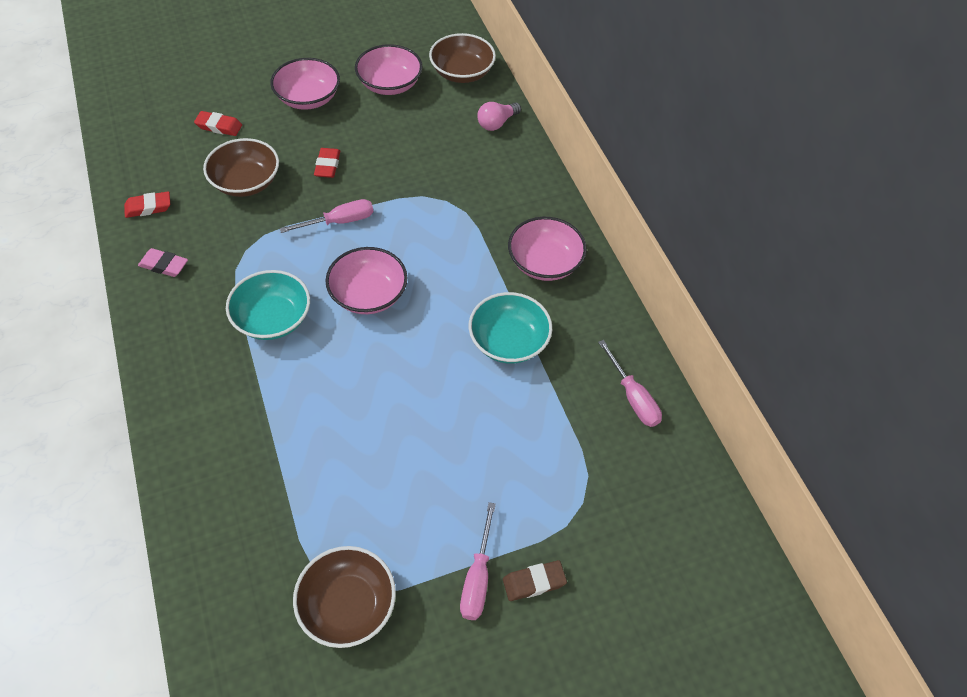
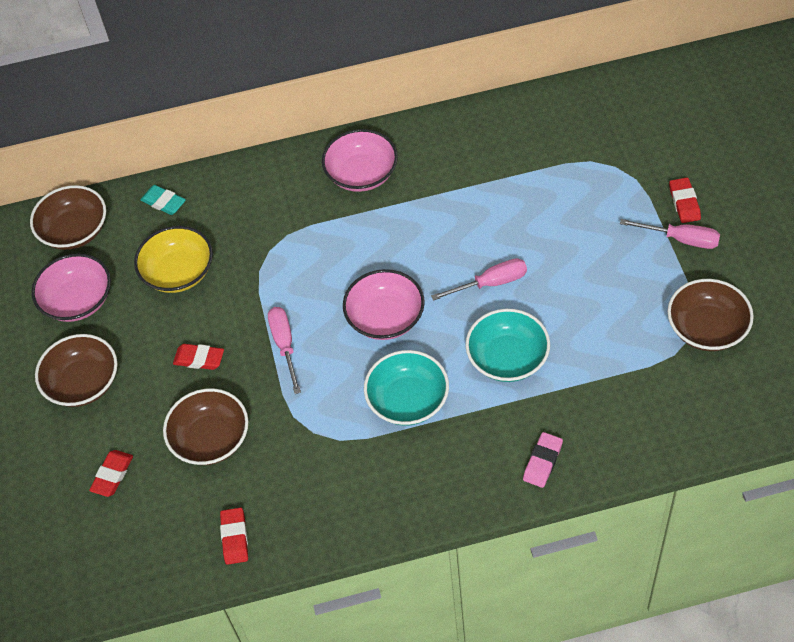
camera: 75 degrees left, 0 degrees up
pink eraser [138,248,188,277] -> pink eraser moved to [523,432,563,488]
pink bowl [270,58,340,110] -> brown bowl [35,334,117,407]
turquoise bowl [469,292,552,364] -> turquoise bowl moved to [465,309,550,382]
pink light bulb [477,102,521,131] -> turquoise eraser [140,185,186,215]
brown eraser [503,560,567,601] -> red eraser [669,178,701,223]
pink screwdriver [598,340,662,427] -> pink screwdriver moved to [431,258,527,301]
none -> yellow bowl [134,226,213,293]

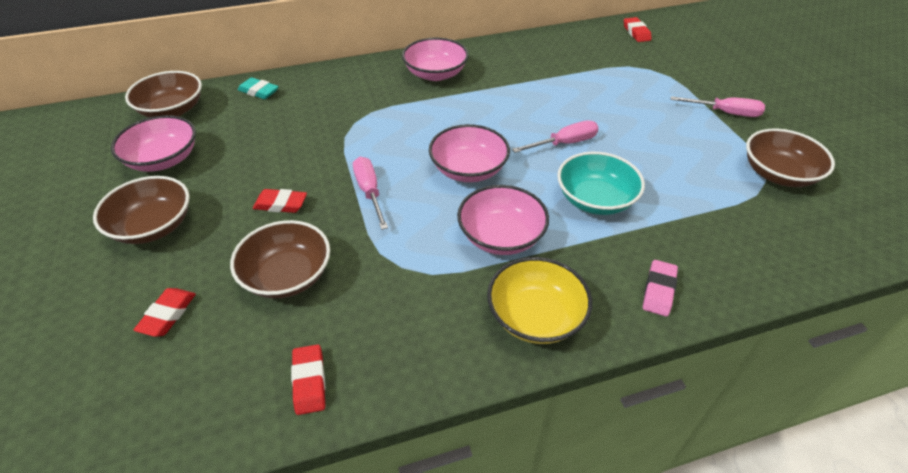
camera: 10 degrees left, 10 degrees down
yellow bowl [134,226,213,293] -> yellow bowl moved to [487,257,592,344]
turquoise bowl [364,350,449,426] -> pink bowl [457,185,549,255]
red eraser [669,178,701,223] -> red eraser moved to [624,17,652,42]

